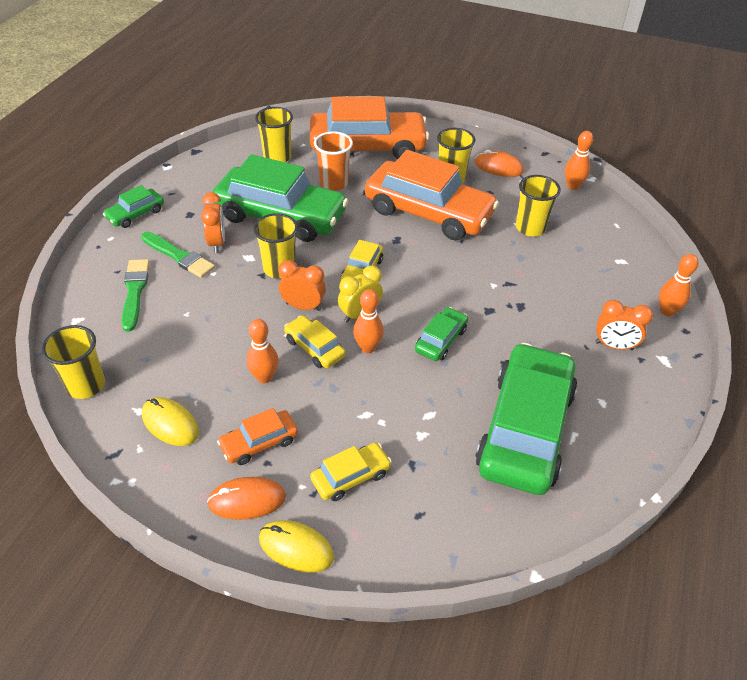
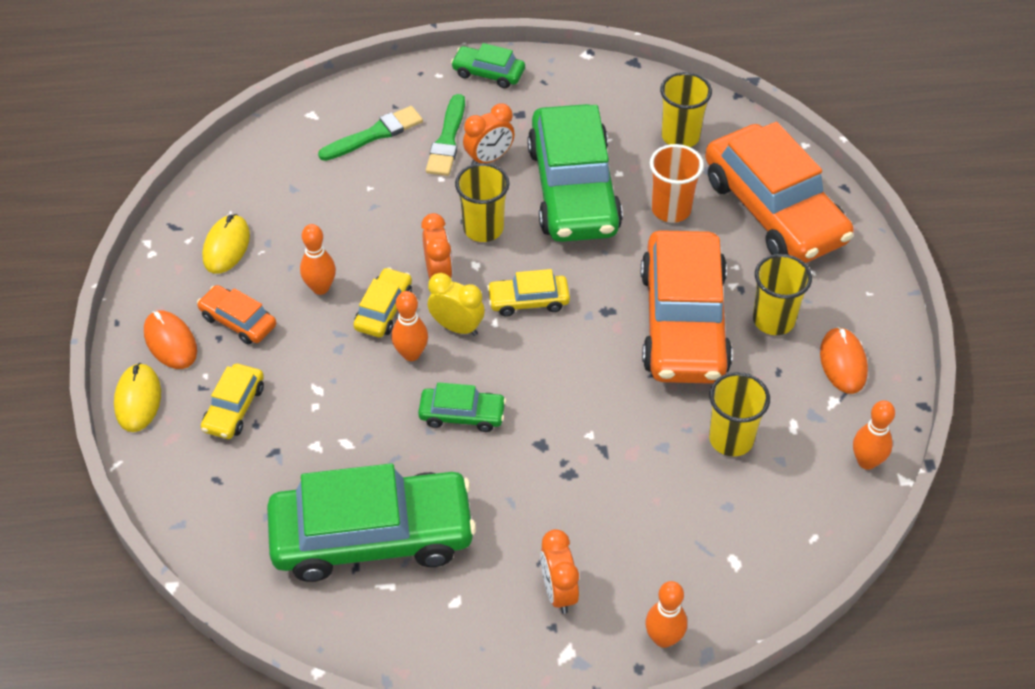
camera: 65 degrees right, 5 degrees up
yellow cup [42,325,105,399] -> none
yellow car [310,443,392,501] -> yellow car turned 75 degrees clockwise [201,364,264,439]

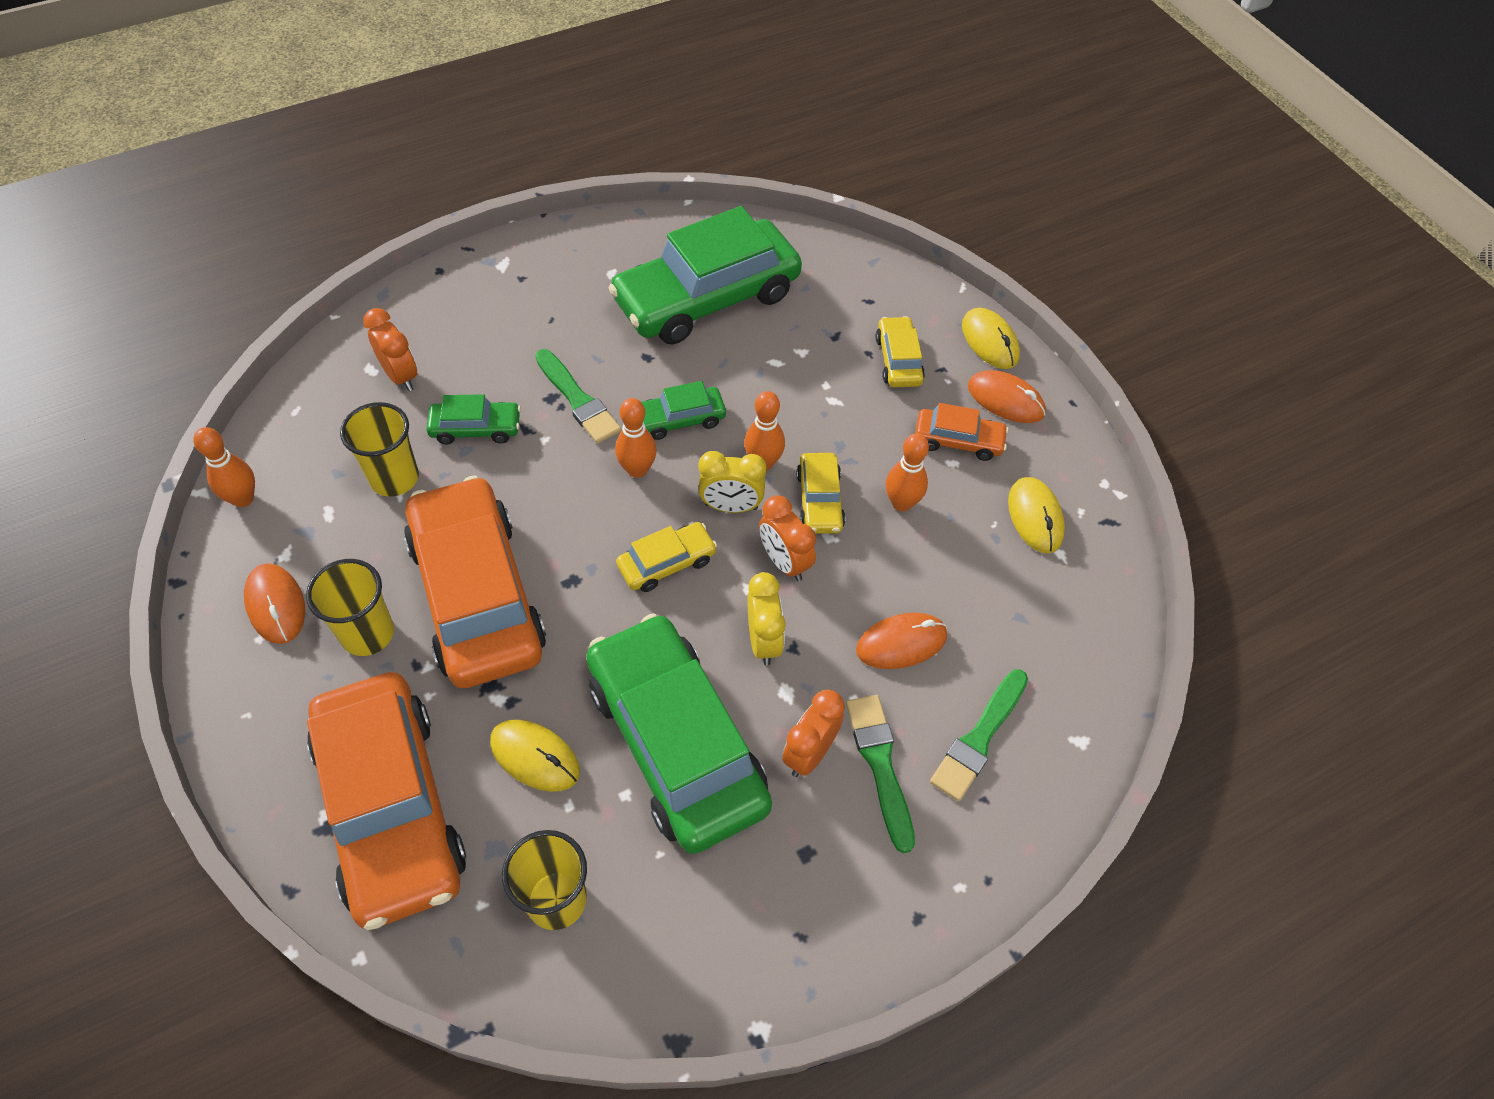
camera: 155 degrees right, 5 degrees up
green car [451,43,525,88] -> green car moved to [426,394,521,445]
yellow cup [455,163,510,242] -> yellow clock [747,572,786,666]
orange clock [540,529,579,614] -> orange clock moved to [363,308,417,391]
orange bowling pin [645,581,687,648] -> orange bowling pin moved to [615,398,657,478]
orange cup [650,144,704,223] -> yellow mouse [490,719,580,792]
orange car [705,122,854,263] -> orange car turned 150 degrees counterclockwise [307,672,466,930]
none -> green brush [535,349,621,444]
none -> orange mouse [856,613,947,669]

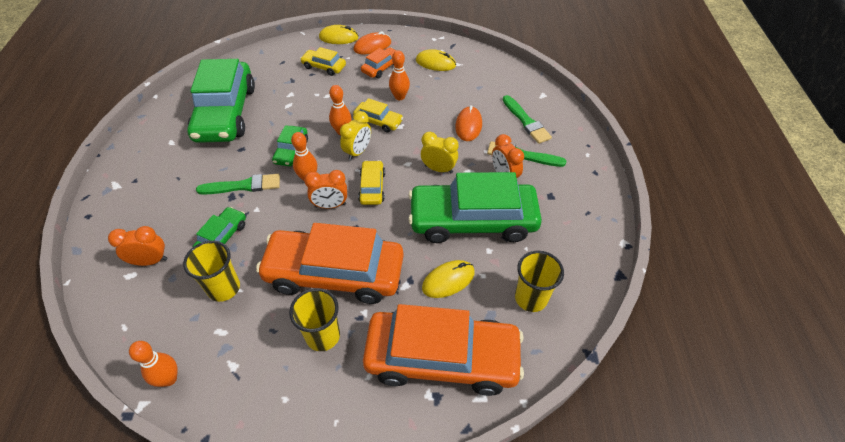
camera: 60 degrees left, 5 degrees down
orange mouse [244,563,305,644] -> none
orange clock [759,495,816,581] -> orange clock moved to [304,170,347,209]

